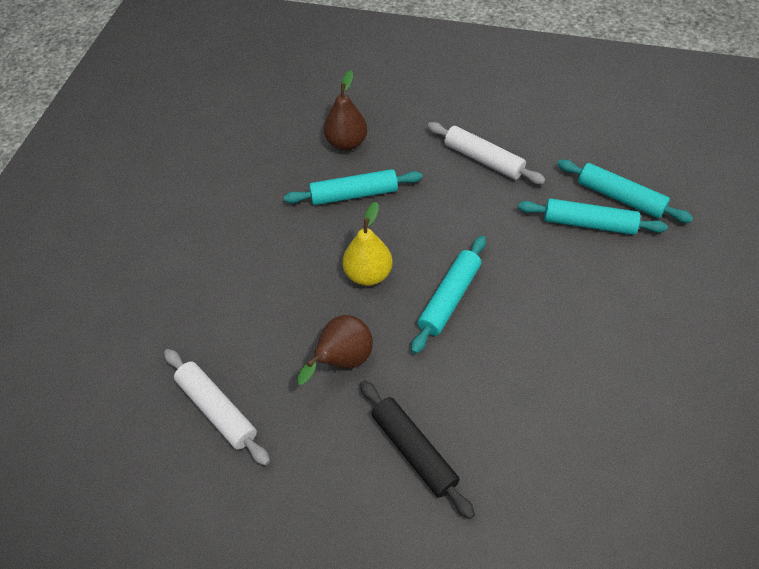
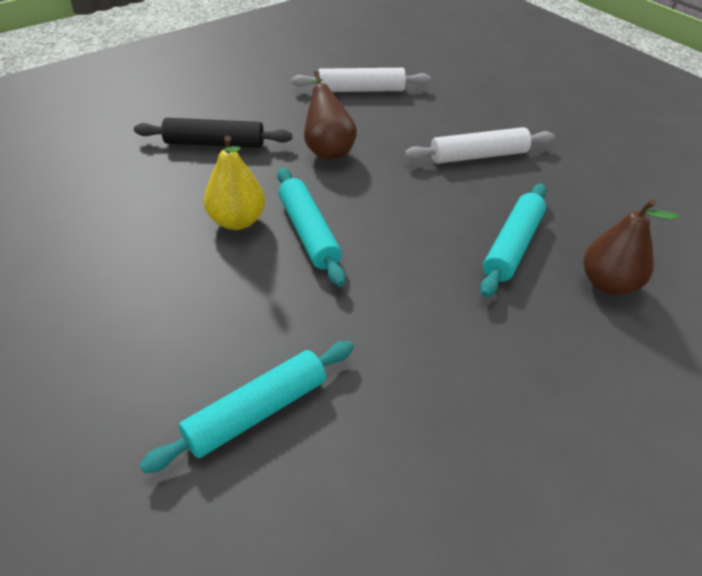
camera: 125 degrees right, 10 degrees down
yellow pear [343,202,393,286] -> yellow pear moved to [204,135,265,230]
white rolling pin [428,122,546,184] -> white rolling pin moved to [404,127,555,164]
turquoise rolling pin [557,159,693,223] -> none

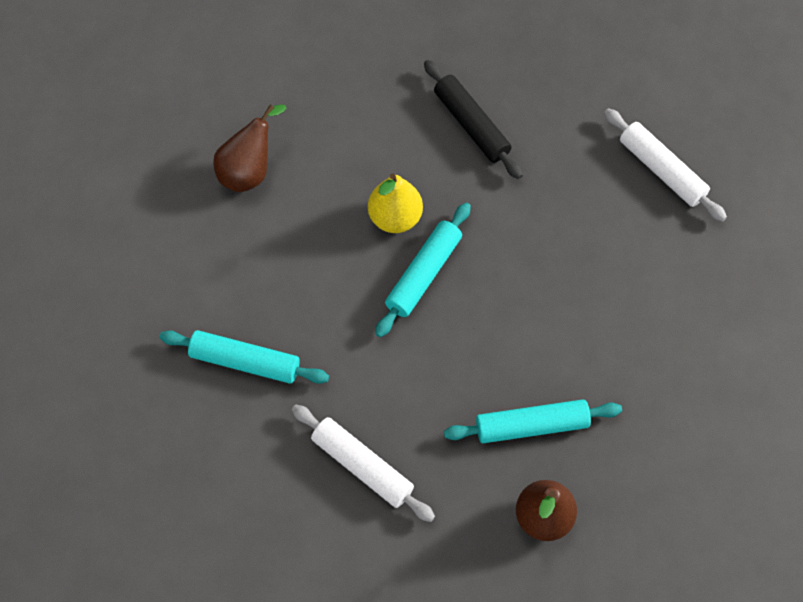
camera: 55 degrees right, 20 degrees up
brown pear [304,71,357,160] -> brown pear moved to [213,104,286,192]
white rolling pin [404,127,555,164] -> white rolling pin moved to [292,404,435,522]

